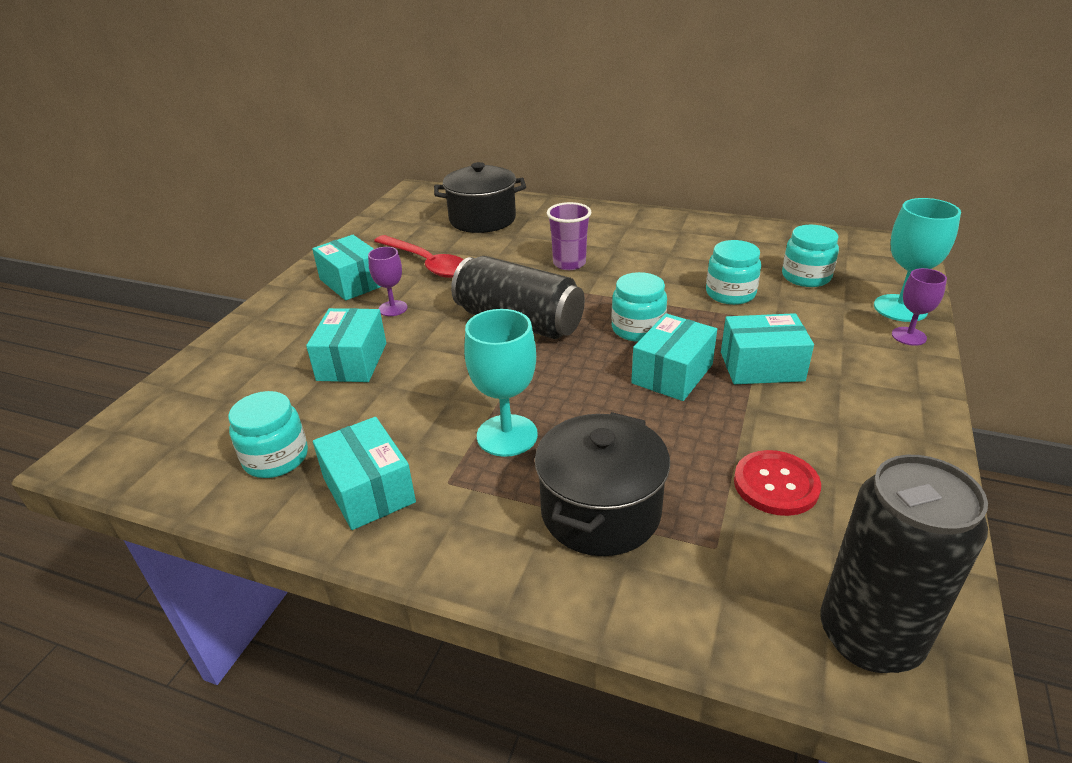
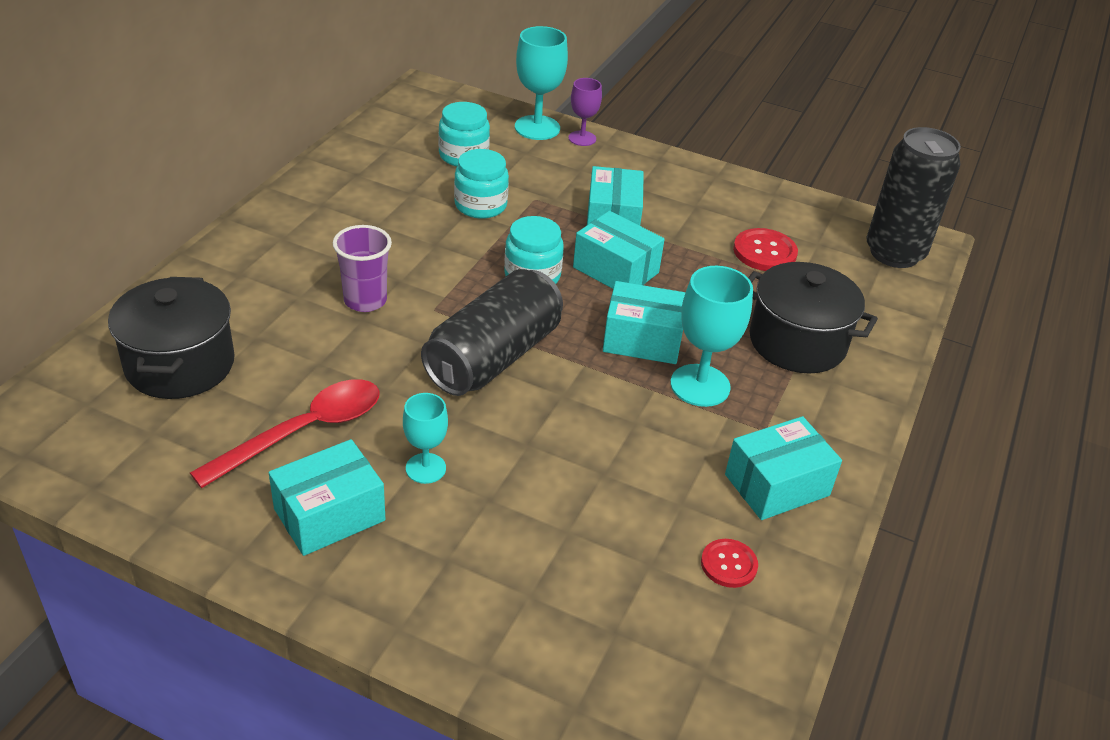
camera: 90 degrees left, 5 degrees up
turquoise jar [228,391,308,478] -> red button [701,539,758,588]
turquoise box [306,308,386,382] -> turquoise box moved to [603,281,686,364]
purple goblet [368,247,408,316] -> turquoise goblet [403,393,448,484]

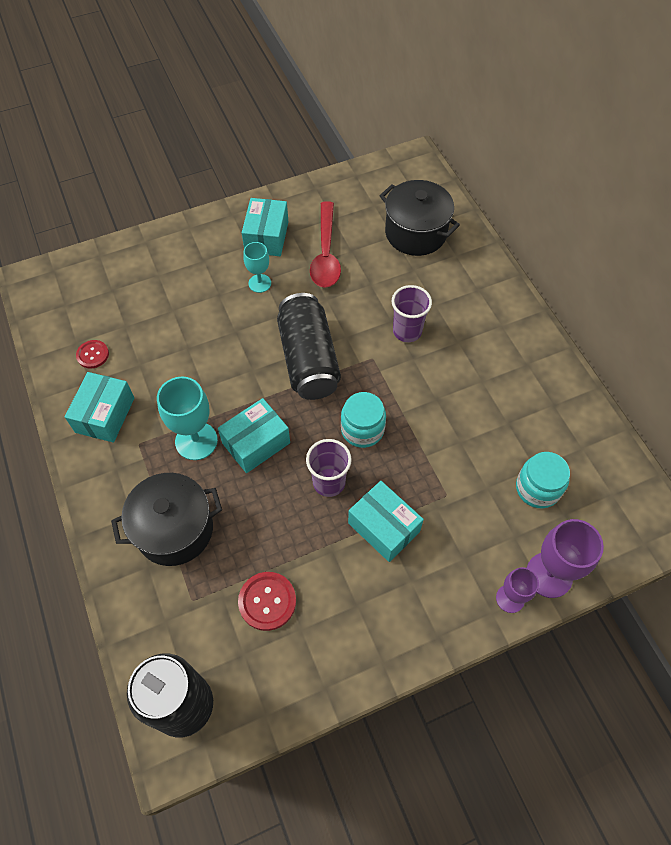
camera: 135 degrees right, 20 degrees up
turquoise jar [454,149,509,219] -> none
turquoise goblet [515,26,568,140] -> purple goblet [527,519,604,598]
turquoise box [573,211,665,289] -> purple cup [306,439,352,497]

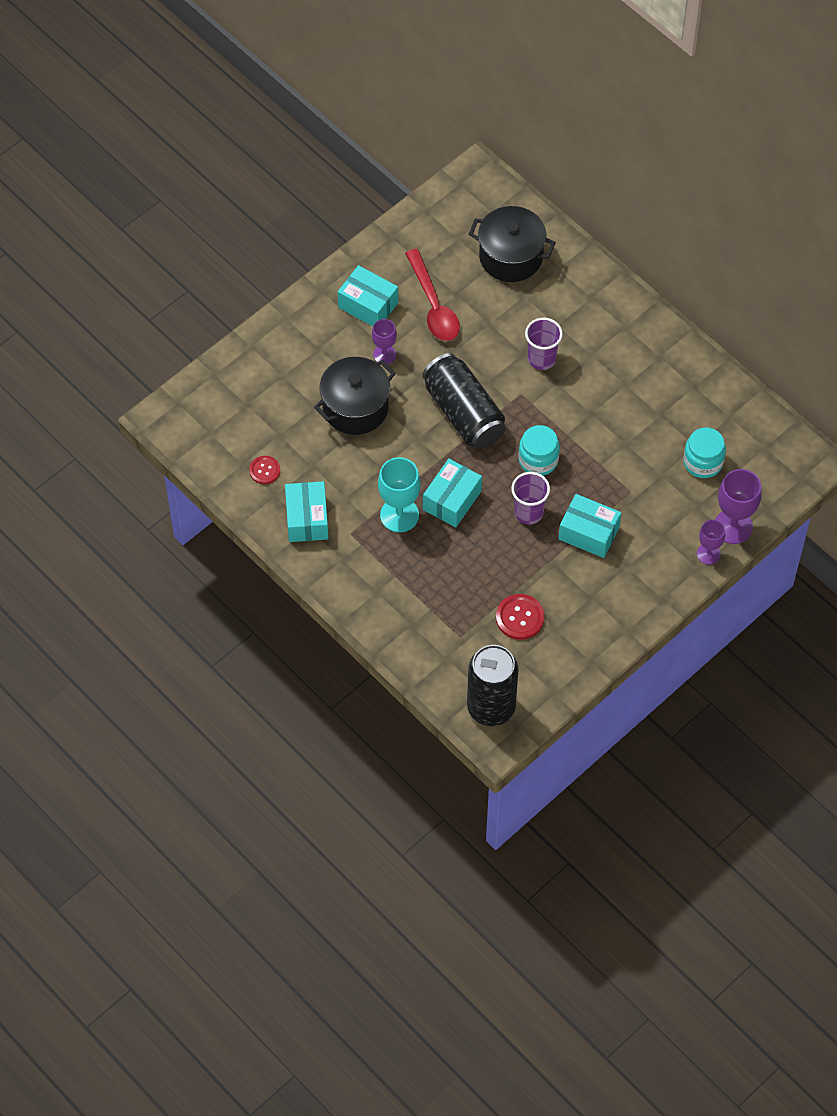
camera: 20 degrees left, 0 degrees up
black pot [111,473,222,566] -> black pot moved to [314,357,396,435]
turquoise box [242,198,288,256] -> turquoise box turned 45 degrees counterclockwise [338,265,398,326]
turquoise goblet [243,242,271,293] -> purple goblet [372,319,397,364]

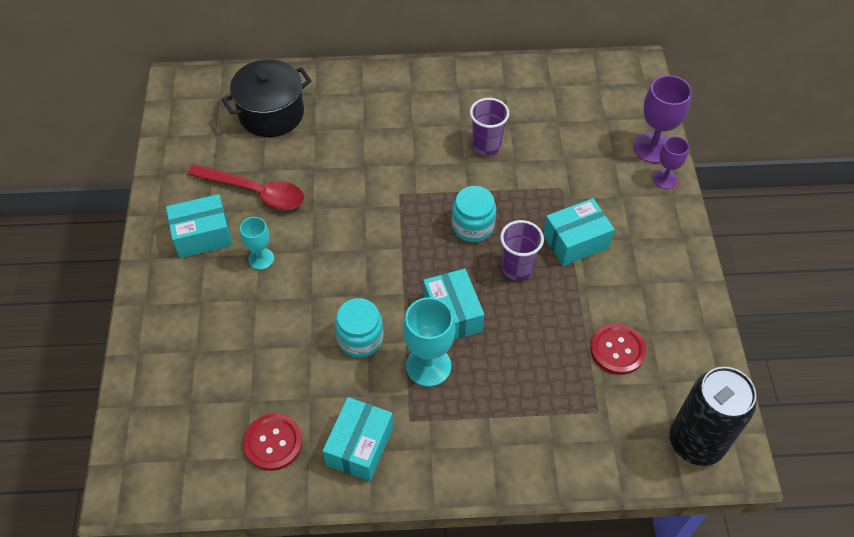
camera: 50 degrees left, 5 degrees down
red button [249,456,280,484] -> red button [243,414,303,471], size x1.53
turquoise box [285,481,329,542] -> turquoise box turned 75 degrees clockwise [323,397,393,481]
black pot [314,357,396,435] -> none
purple goblet [372,319,397,364] -> turquoise goblet [240,217,274,270]
black can [422,353,506,449] -> none
purple cup [525,318,563,370] -> purple cup moved to [470,98,509,156]
turquoise jar [683,427,726,478] -> turquoise jar moved to [335,298,383,358]

